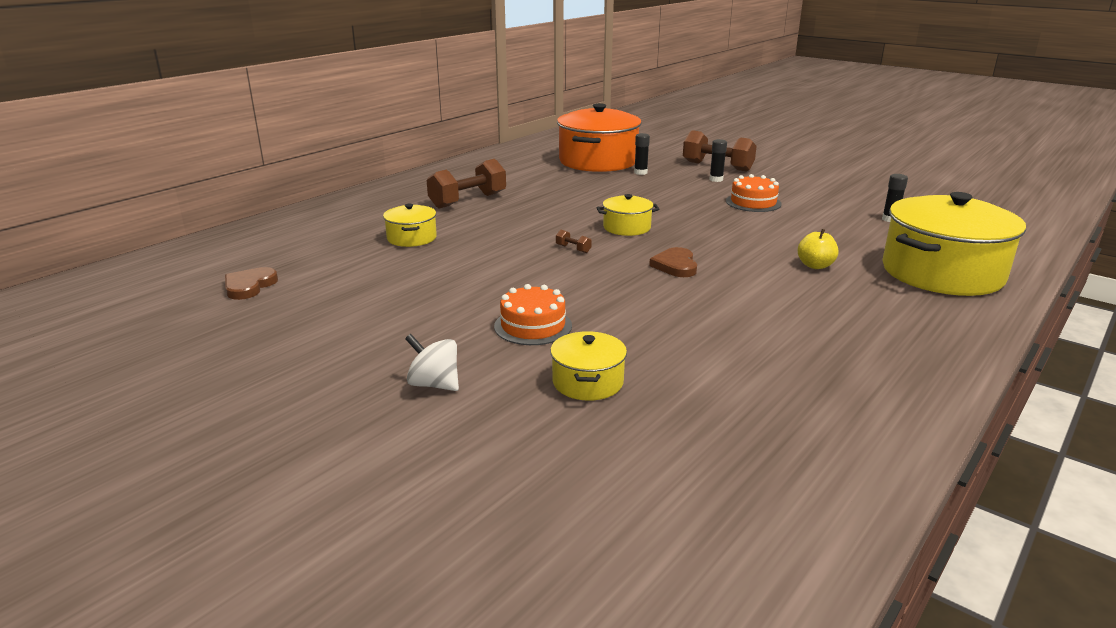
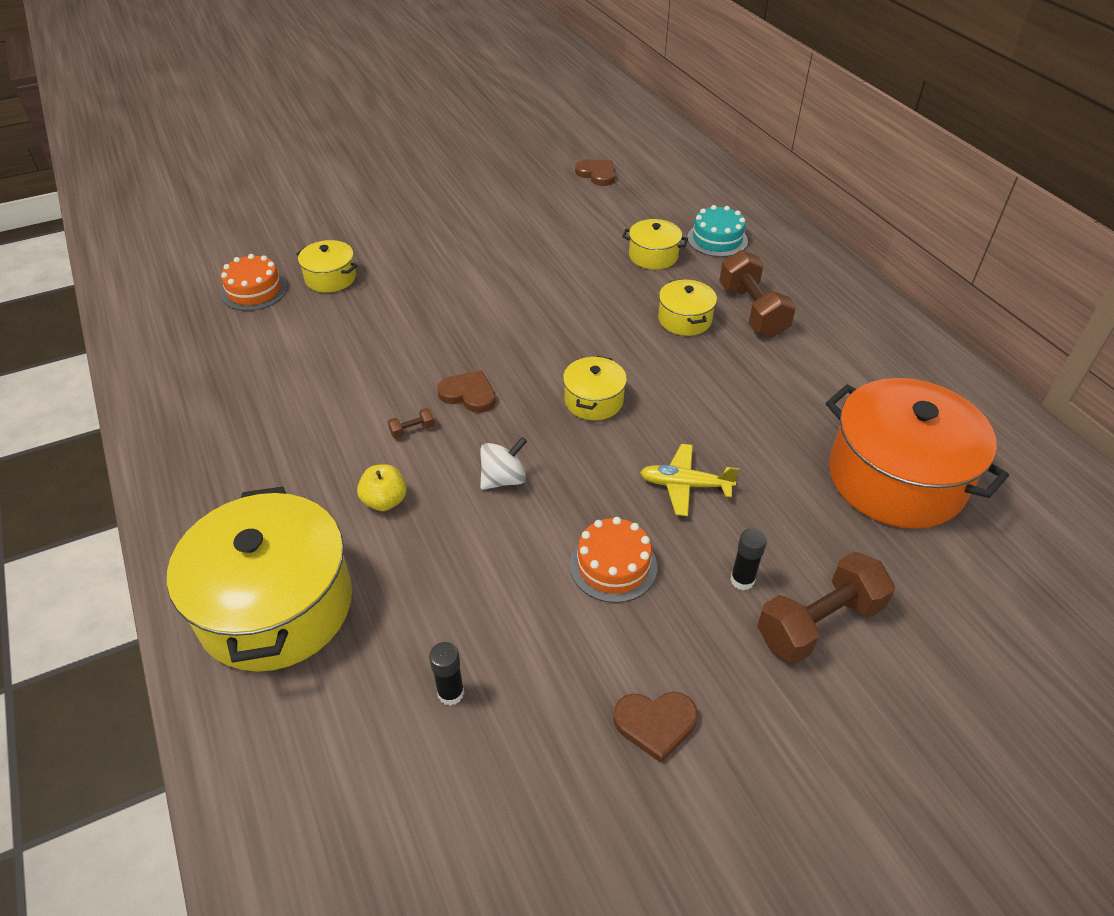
camera: 115 degrees right, 20 degrees up
white spinning top [405,334,459,391] -> white spinning top moved to [480,437,527,490]
orange cake [494,284,572,345] -> orange cake moved to [221,254,287,311]
brown dumbbell [556,230,592,253] -> brown dumbbell moved to [388,408,435,439]
black glue stick [634,133,650,175] -> none
none -> brown heart [613,692,698,763]
none -> yellow plane [640,444,739,516]
none -> yellow pot [658,279,717,336]
none -> turquoise cake [687,205,748,257]

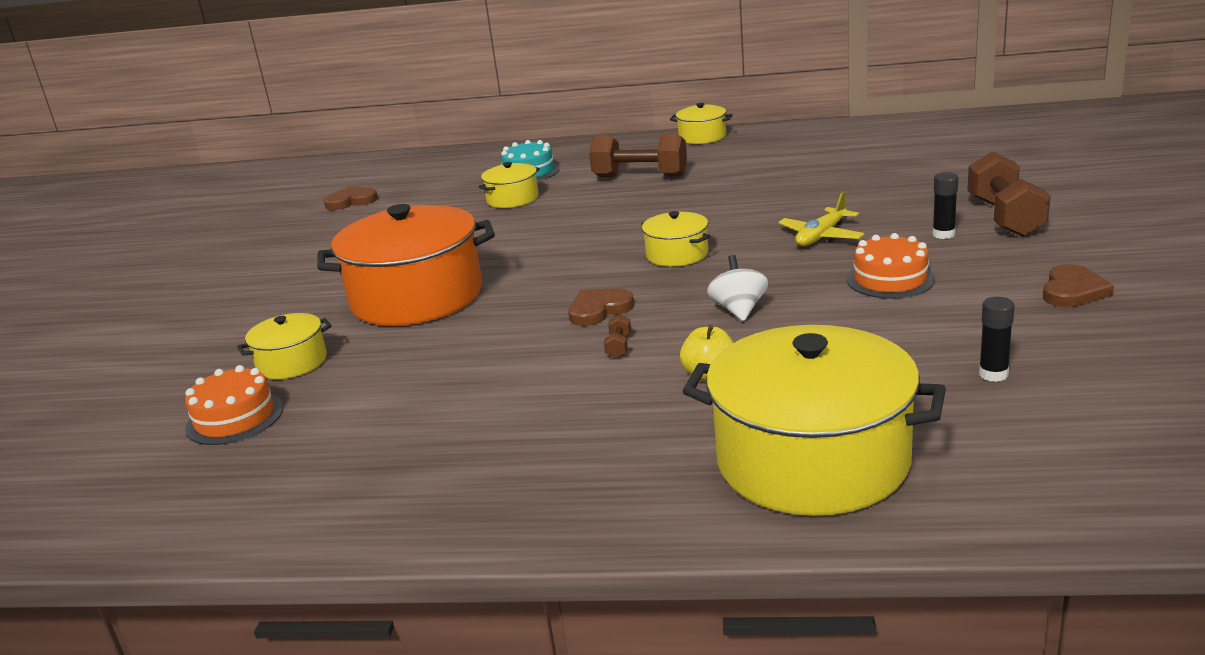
camera: 55 degrees left, 20 degrees down
yellow pot [658,279,717,336] -> yellow pot moved to [670,103,733,144]
orange pot [826,378,1009,529] -> orange pot moved to [317,204,495,326]

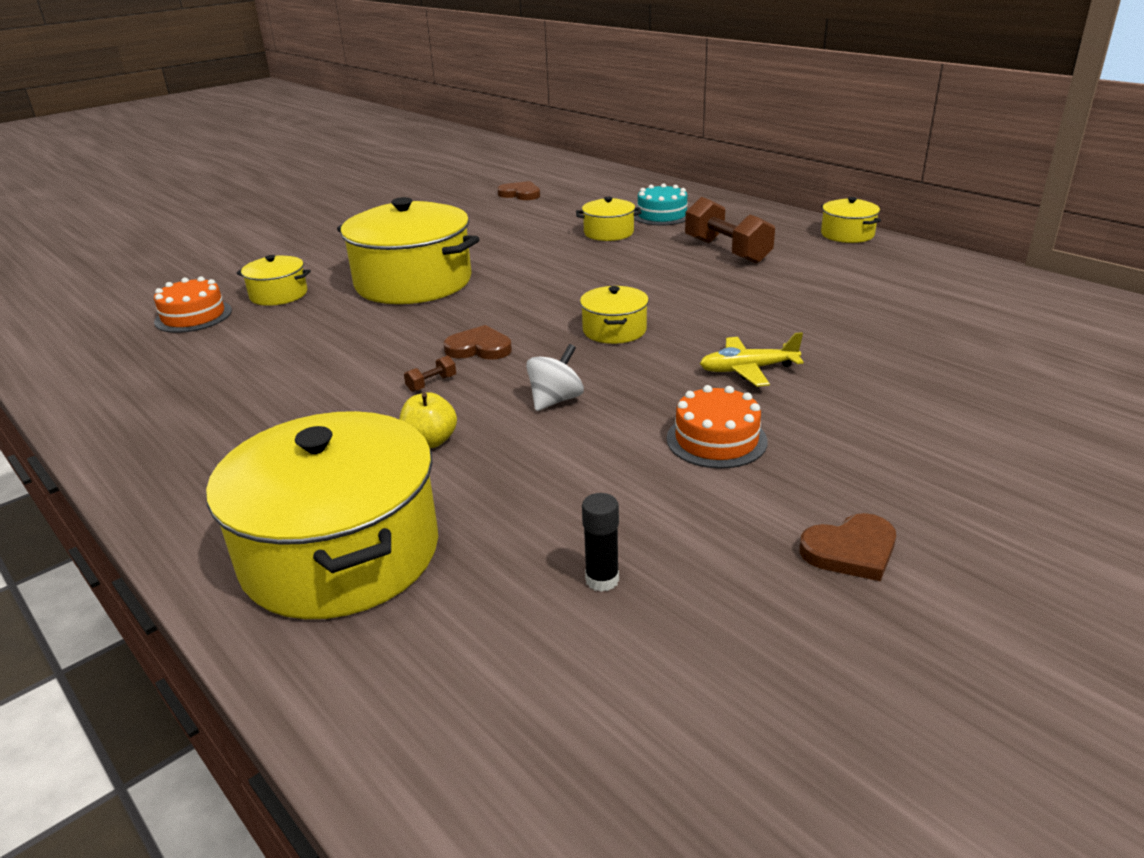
camera: 40 degrees right, 5 degrees up
orange pot [317,204,495,326] -> yellow pot [337,197,480,304]
black glue stick [932,172,958,239] -> none
brown dumbbell [967,151,1051,237] -> none

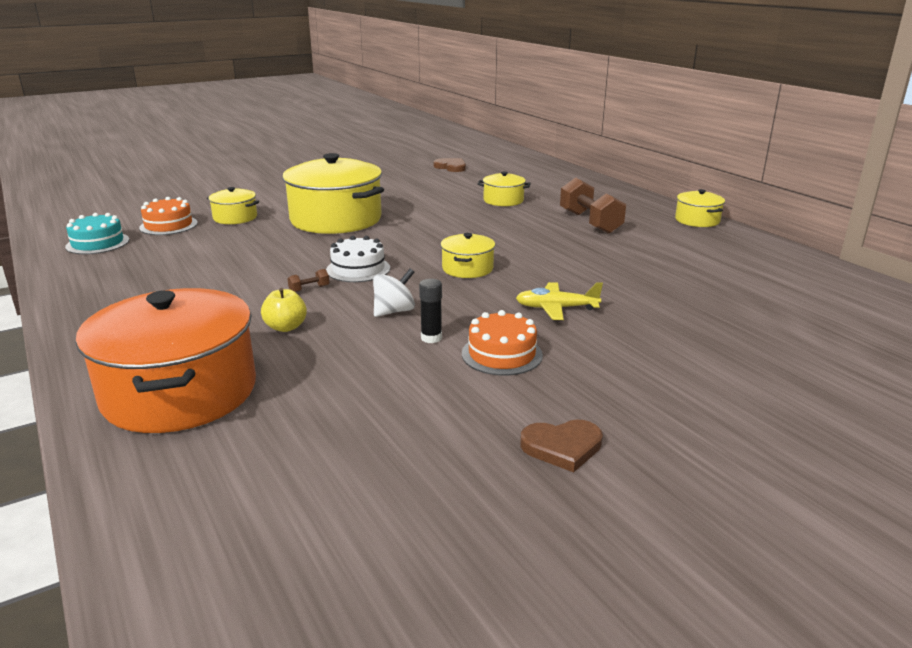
camera: 10 degrees right, 5 degrees down
yellow pot [206,411,438,619] -> orange pot [76,288,256,433]
brown heart [444,325,512,360] -> white cake [326,236,390,282]
black glue stick [582,493,619,592] -> black glue stick moved to [419,279,442,343]
turquoise cake [634,183,688,226] -> turquoise cake moved to [65,213,129,254]

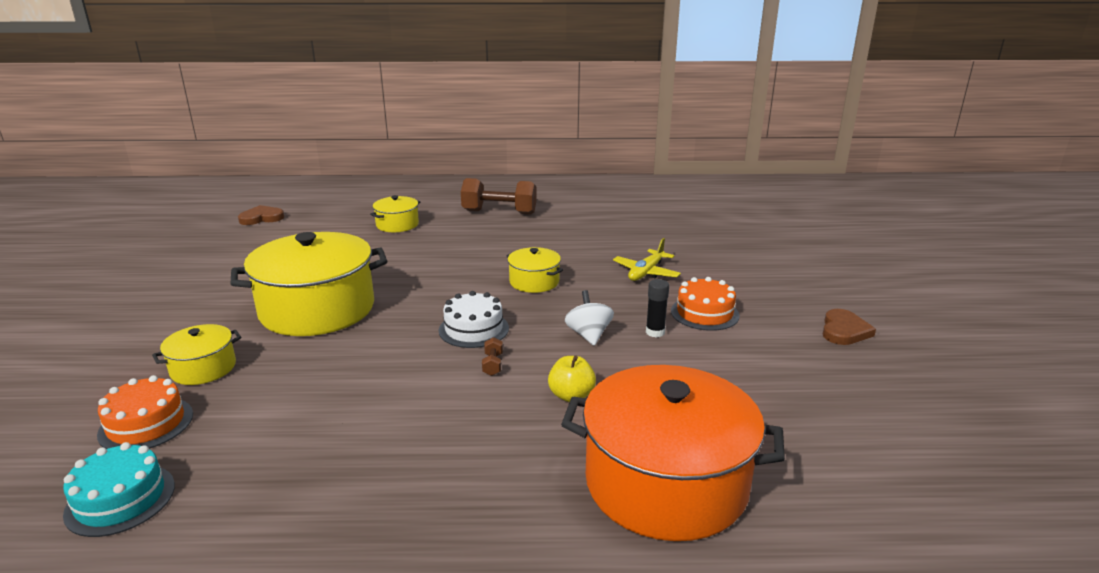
camera: 60 degrees left, 0 degrees up
yellow pot [675,189,725,227] -> none

